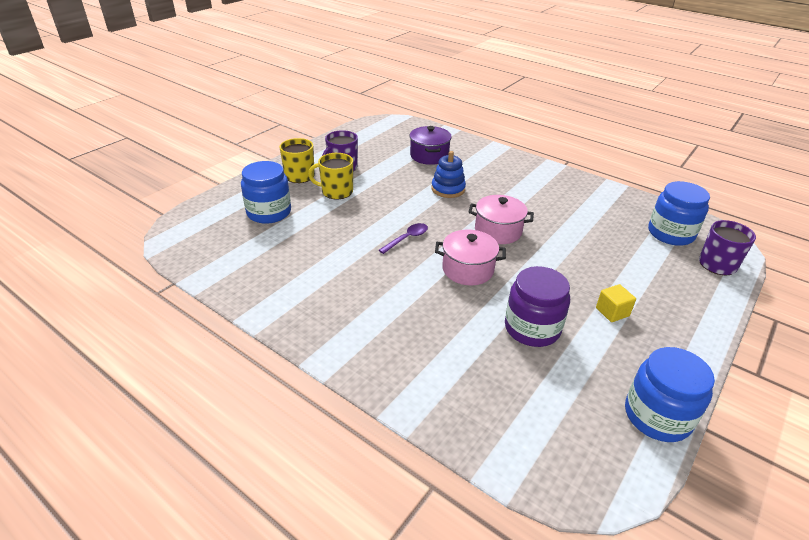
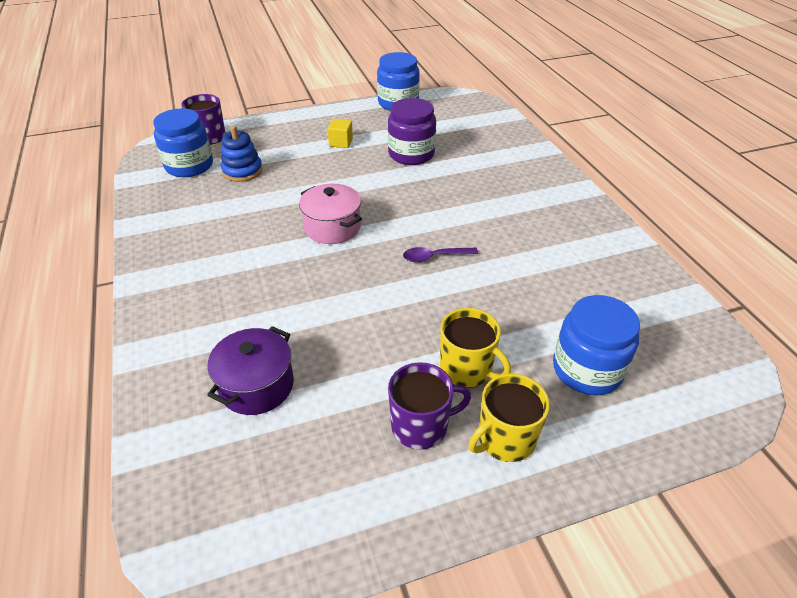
camera: 145 degrees left, 5 degrees up
blue stacking toy [431,151,466,198] -> blue stacking toy moved to [221,126,263,182]
pink pot [435,230,506,285] -> none

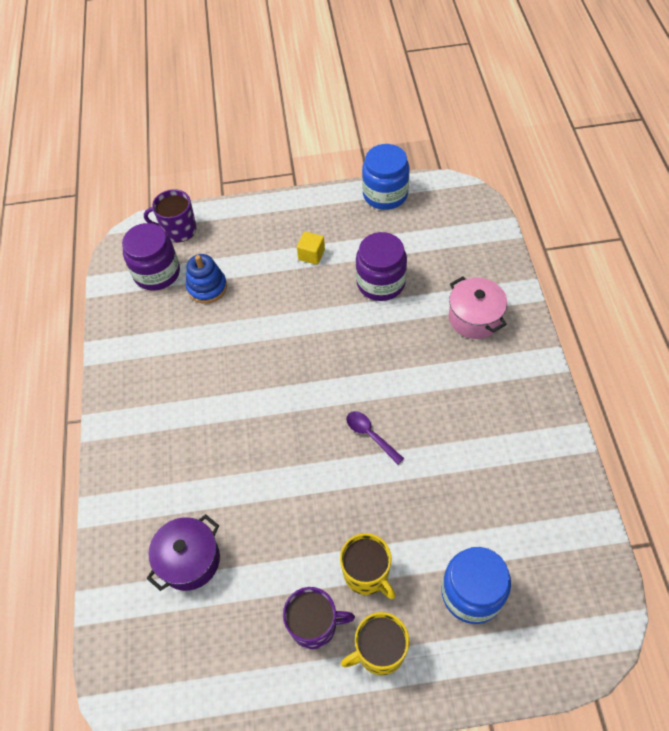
camera: 15 degrees right, 15 degrees up
blue jar [153,108,213,177] -> purple jar [122,223,180,291]
pink pot [299,184,362,244] -> pink pot moved to [449,276,507,339]
purple spoon [403,247,478,262] -> purple spoon turned 45 degrees clockwise [346,411,404,464]

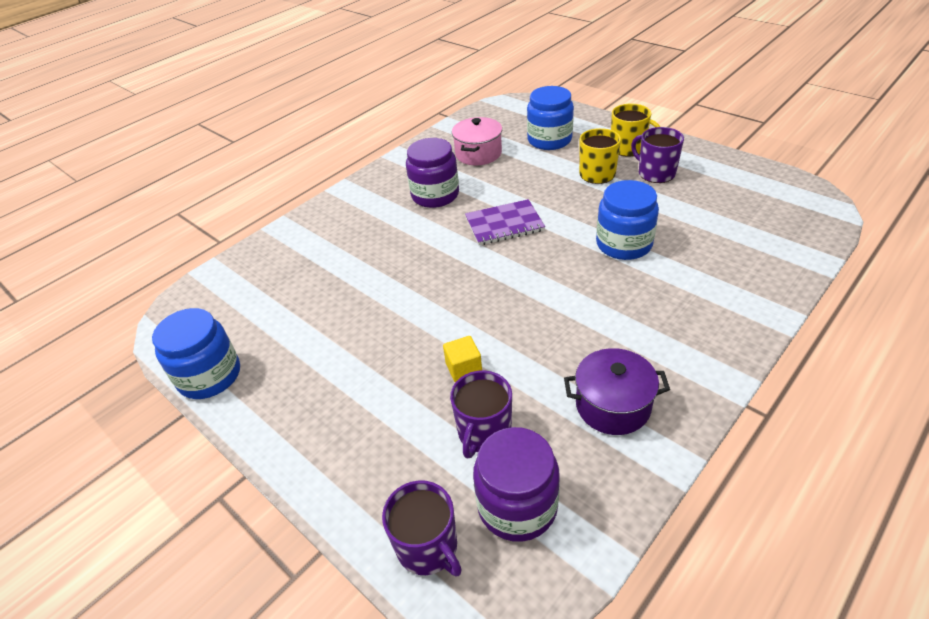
camera: 130 degrees left, 15 degrees down
purple pot [147,514,220,591] -> purple pot moved to [564,348,670,435]
blue stacking toy [186,254,227,304] -> purple mug [450,370,512,458]
yellow cube [297,231,325,265] -> yellow cube moved to [443,336,482,382]
purple spoon [346,411,404,464] -> purple notebook [465,199,545,245]
purple jar [356,232,407,301] -> purple jar moved to [406,138,459,208]
pink pot [449,276,507,339] -> pink pot moved to [452,117,502,165]
none -> blue jar [596,180,659,260]

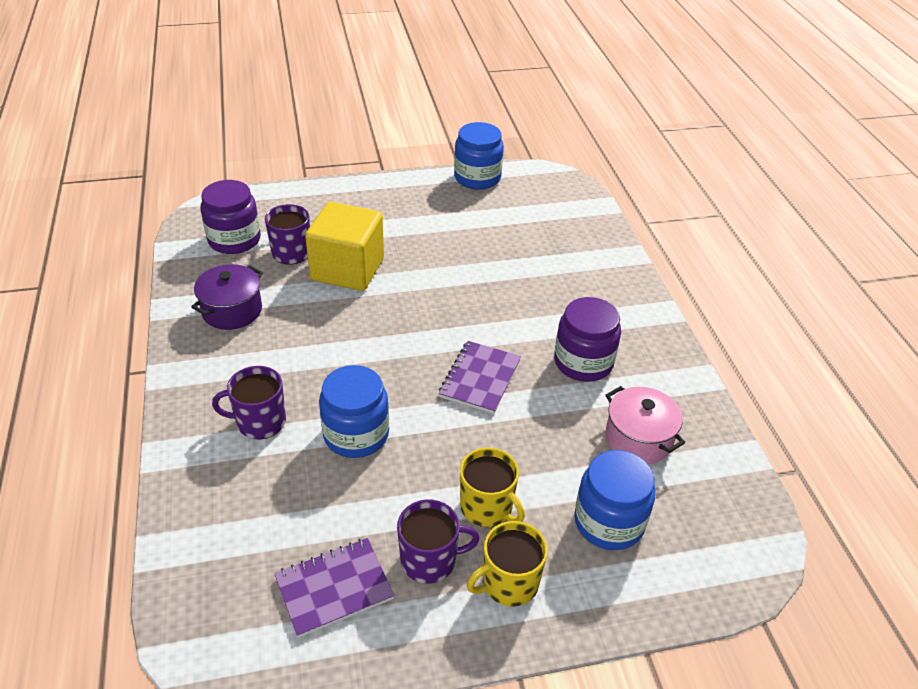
camera: 120 degrees right, 0 degrees up
purple mug [382,480,462,576] -> purple mug moved to [212,366,286,440]
yellow cube [443,336,482,382] -> yellow cube [305,202,384,291], size x2.40
none -> purple notebook [274,538,395,638]

